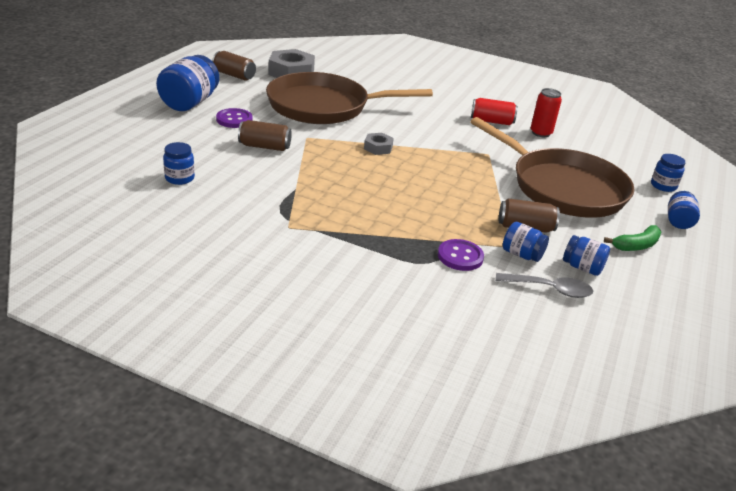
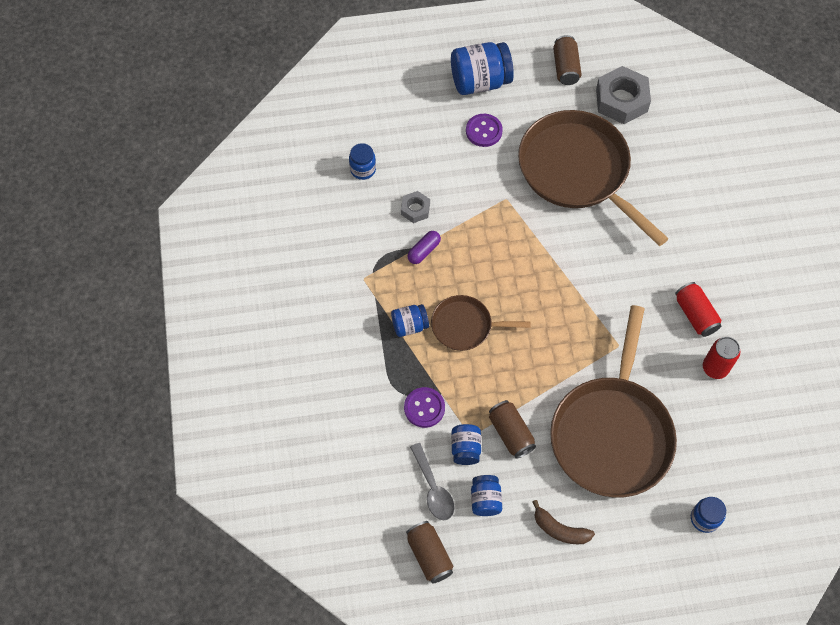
camera: 60 degrees right, 30 degrees up
brown can [238,120,292,151] -> brown can moved to [406,521,453,584]
grey nut [364,133,394,155] -> grey nut moved to [401,191,430,223]
green banana [604,225,662,251] -> brown banana [533,500,595,544]
blue jar [668,191,700,229] -> blue jar moved to [391,304,429,337]
none -> purple capsule [408,231,441,264]
none -> brown pan [431,295,531,351]

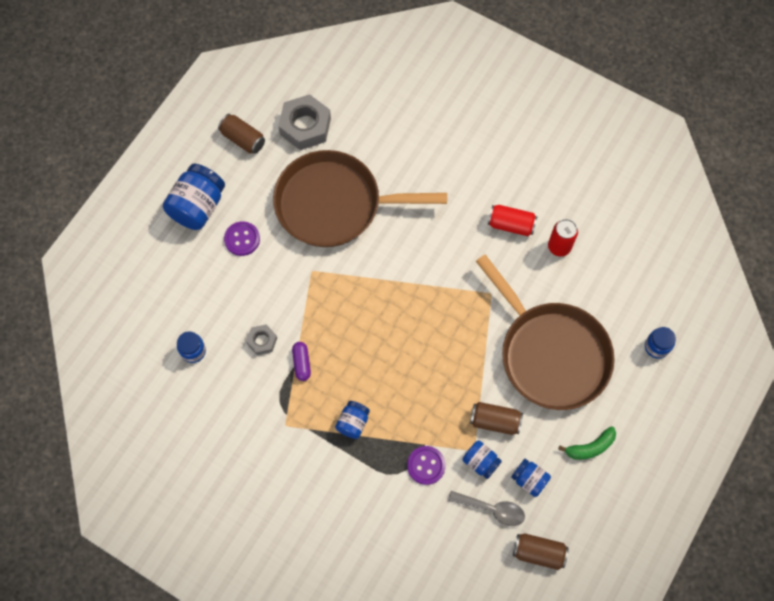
camera: 50 degrees left, 5 degrees up
brown pan [431,295,531,351] -> none
brown banana [533,500,595,544] -> green banana [558,426,616,460]

